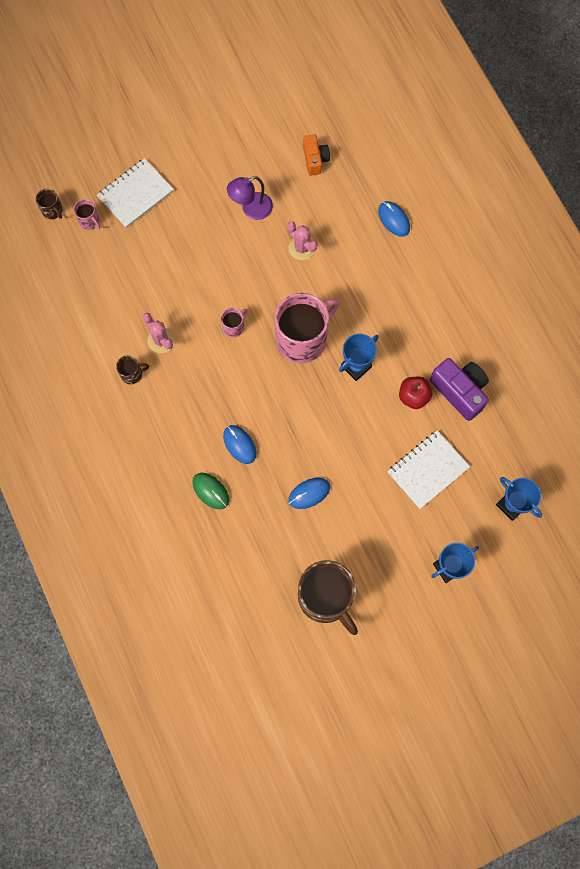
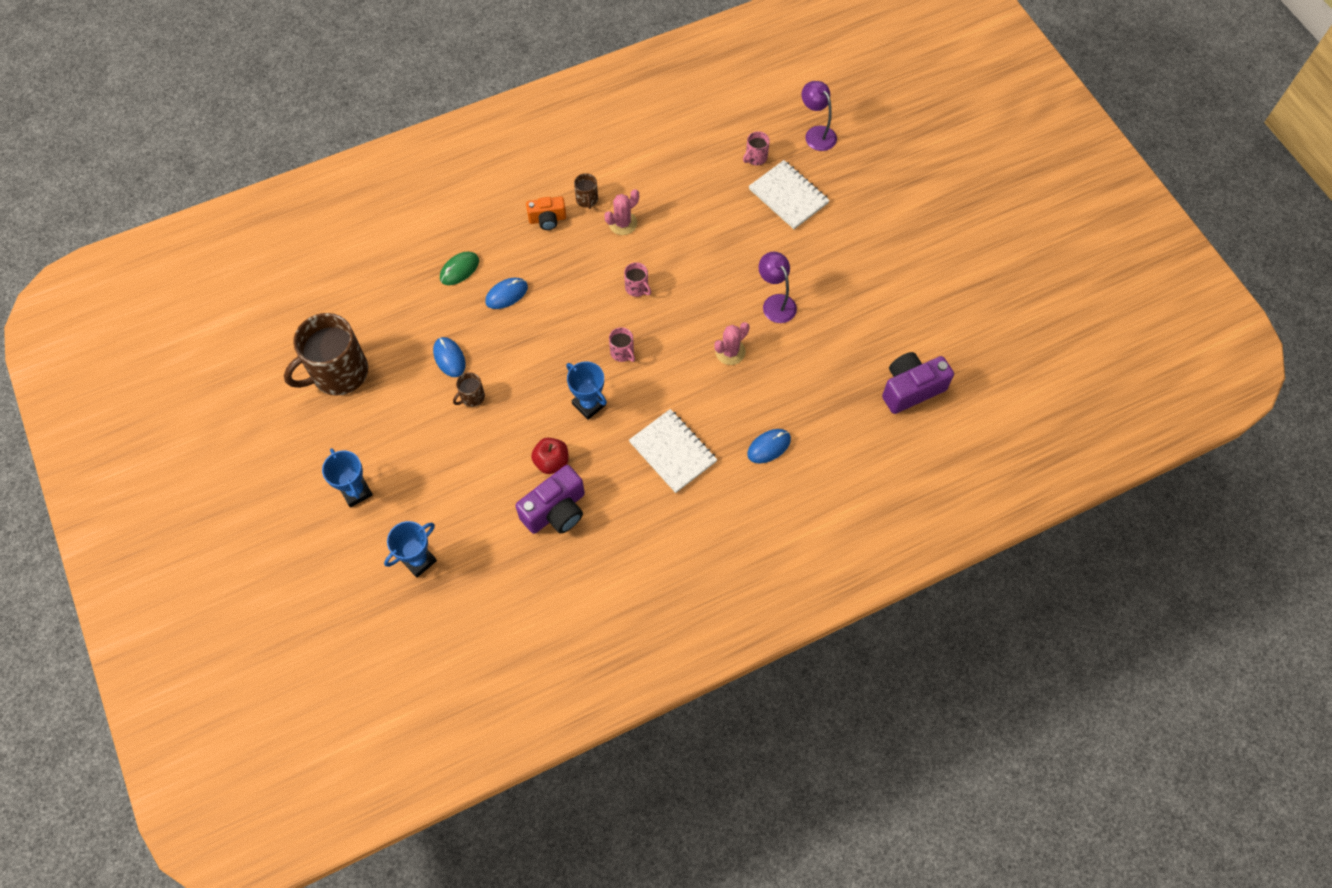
camera: 90 degrees right, 10 degrees down
brown mug [36,189,62,219] -> brown mug moved to [453,372,485,407]
pink mug [275,293,340,363] -> pink mug [609,327,635,362], size x0.43
orange camera [303,135,330,176] -> orange camera moved to [526,196,566,230]
white notebook [388,430,470,509] -> white notebook moved to [629,409,717,493]
none -> purple lamp [802,81,837,151]
none -> purple camera [882,352,954,414]

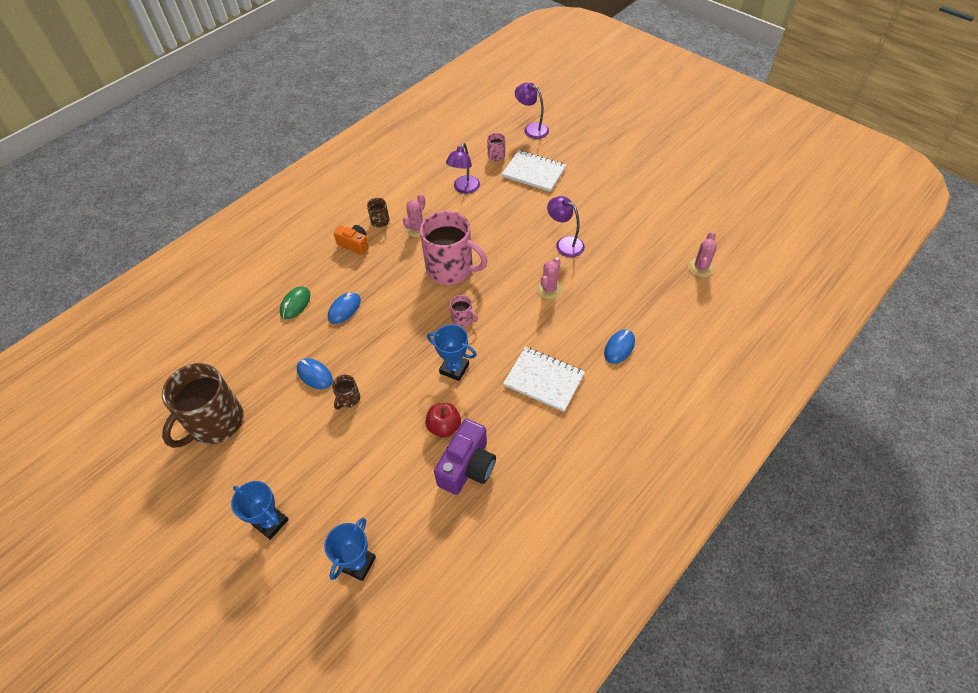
camera: 20 degrees left, 10 degrees down
orange camera [526,196,566,230] -> orange camera turned 120 degrees counterclockwise [333,225,369,255]
pink mug [624,262,651,297] -> pink mug [420,211,487,285], size x2.34
purple camera [882,352,954,414] -> pink cactus [688,232,717,277]
none -> purple lamp [446,143,480,194]

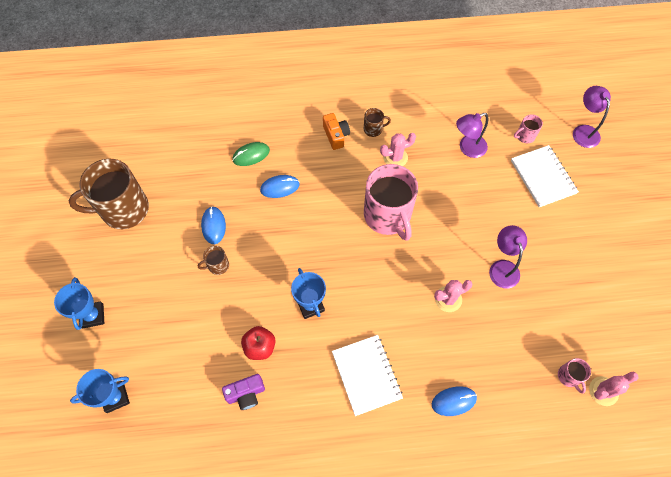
camera: 40 degrees right, 10 degrees up
brown mug [367,198,389,227] -> brown mug turned 105 degrees counterclockwise [364,108,391,137]
purple camera [434,419,496,495] -> purple camera [222,374,265,410], size x0.62
pink mug [450,295,478,327] -> pink mug moved to [558,358,591,394]

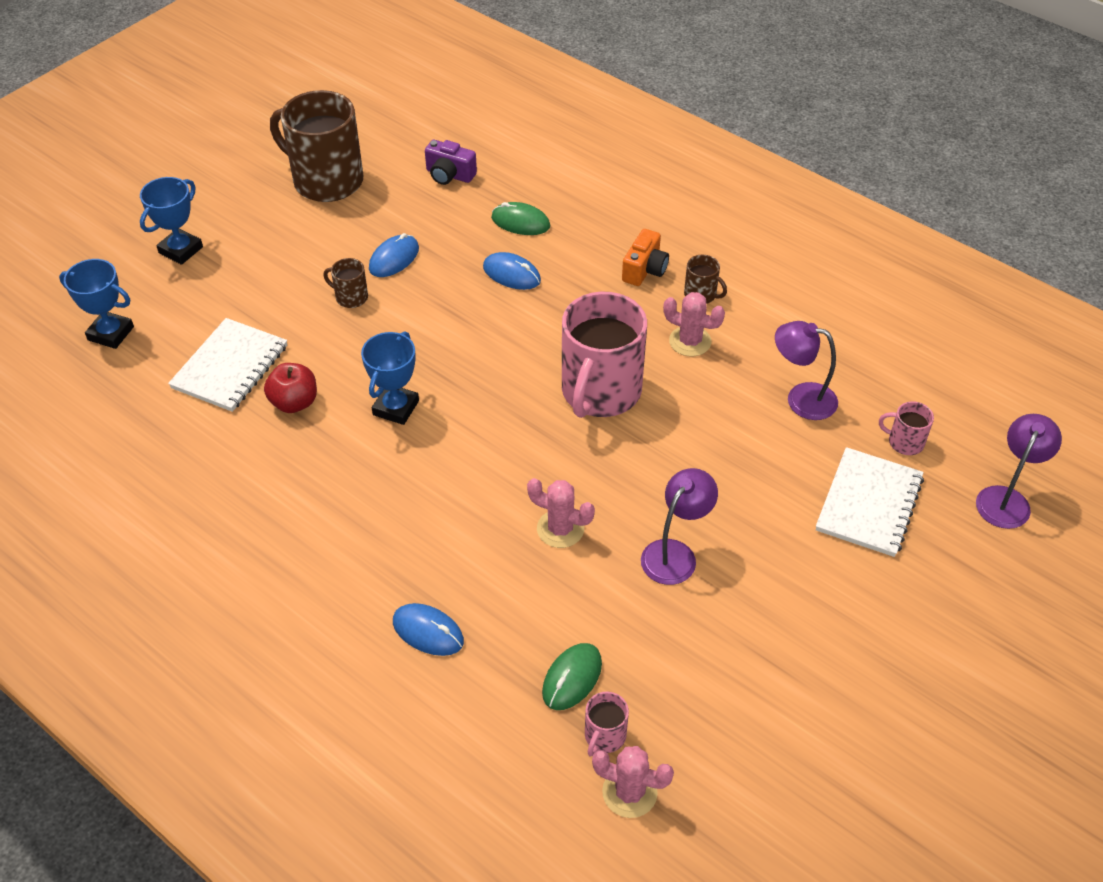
camera: 45 degrees right, 15 degrees down
purple camera [222,374,265,410] -> purple camera moved to [425,140,477,185]
white notebook [332,335,403,416] -> white notebook moved to [168,318,287,412]
none -> green mouse [542,643,602,710]

